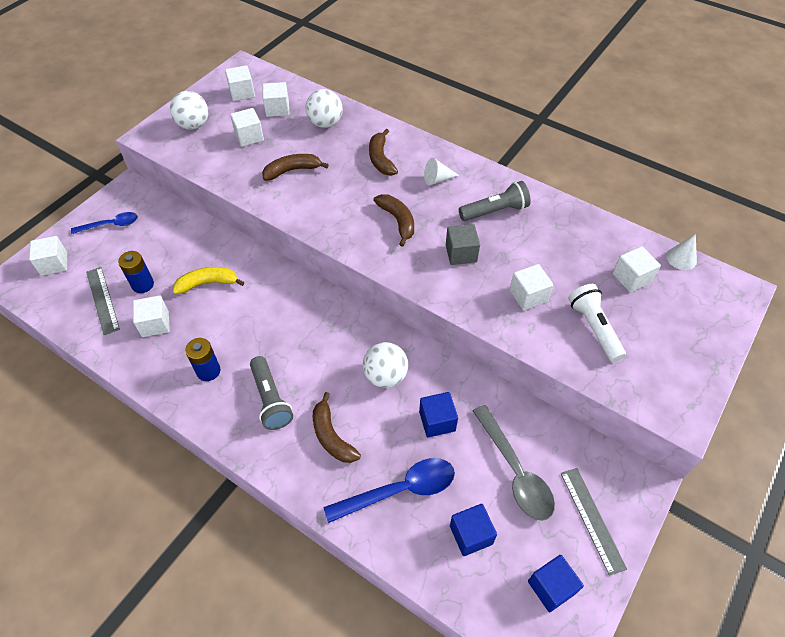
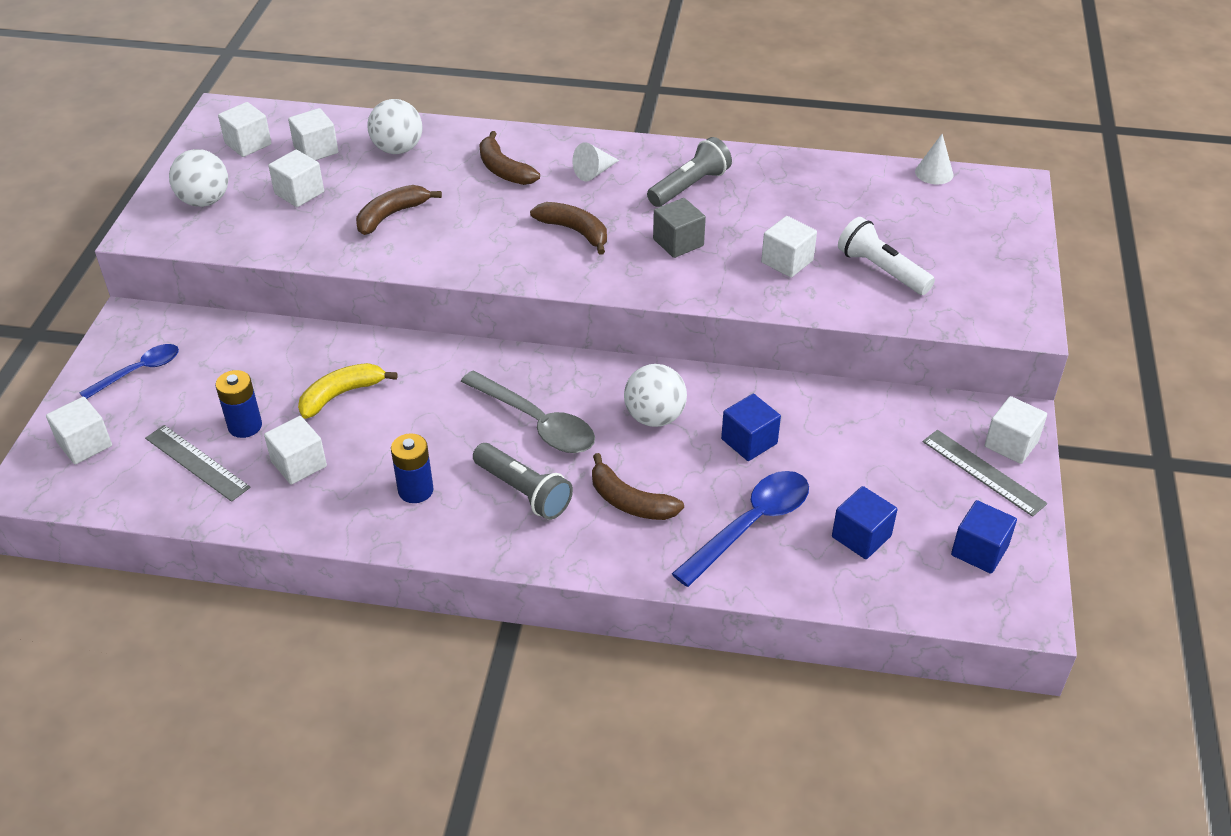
camera: 25 degrees left, 10 degrees down
grey spoon [473,405,555,521] -> grey spoon moved to [460,370,595,453]
white cube [613,246,661,293] -> white cube moved to [985,396,1047,464]

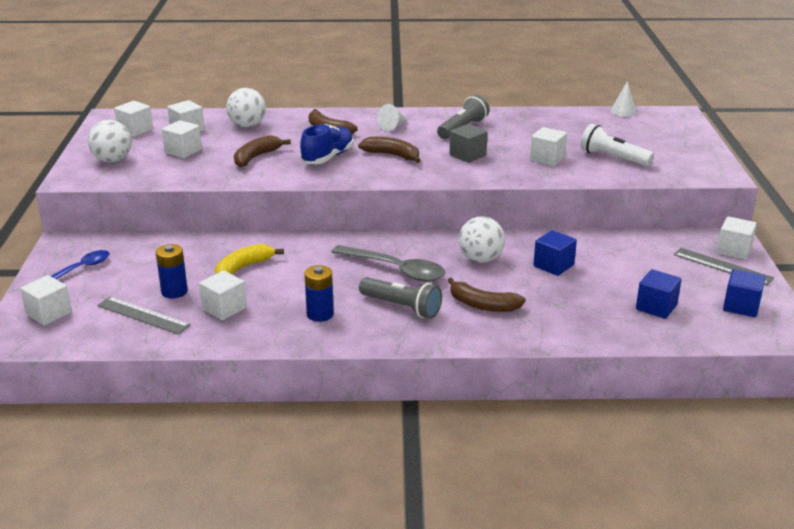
camera: 10 degrees left, 15 degrees down
blue spoon [672,471,809,587] -> none
none -> blue shoe [300,124,354,164]

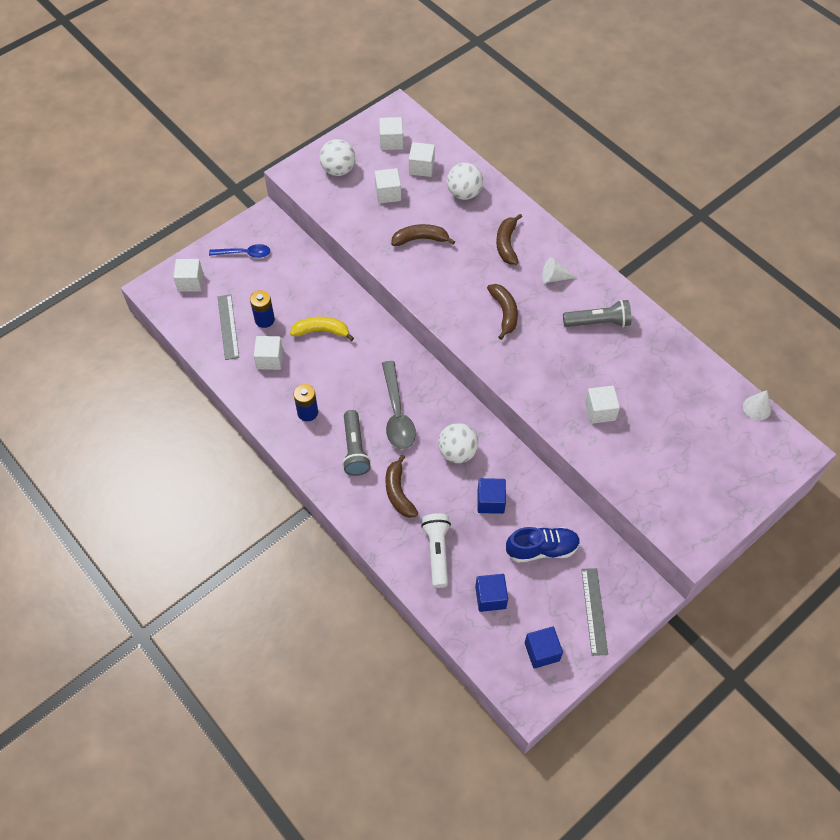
camera: 50 degrees right, 30 degrees up
blue shoe [300,124,354,164] -> blue shoe moved to [506,527,580,563]
grey cube [449,124,488,163] -> none
white flashlight [581,124,654,167] -> white flashlight moved to [421,513,451,588]
white cube [717,216,757,260] -> none

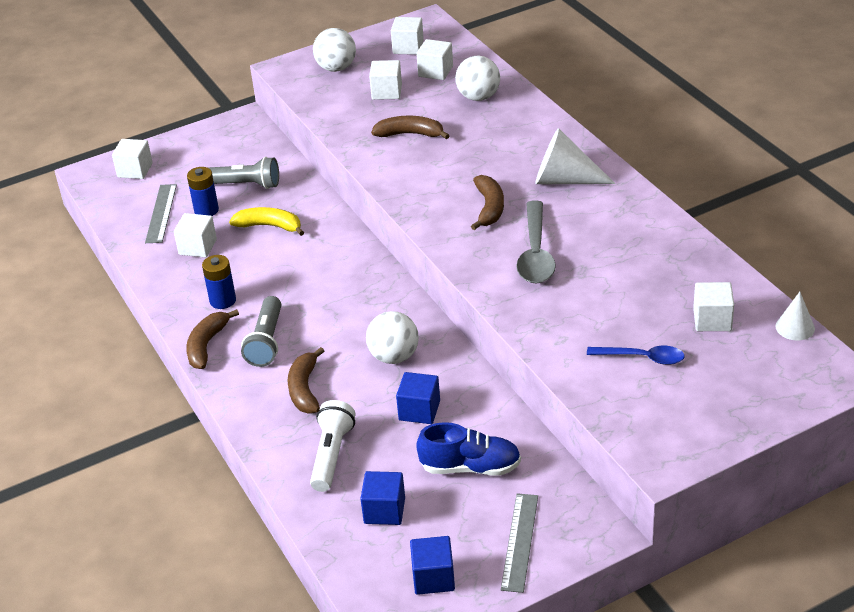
camera: 15 degrees right, 20 degrees down
blue spoon [209,244,270,258] -> blue spoon moved to [587,346,685,365]
grey spoon [382,361,416,449] -> grey spoon moved to [516,201,556,284]
brown banana [496,214,522,265] -> brown banana moved to [186,309,239,369]
white cone [542,257,577,283] -> white cone [535,128,616,184], size x1.78
grey flashlight [563,300,631,327] -> grey flashlight moved to [208,157,279,189]
white cube [585,386,620,424] -> white cube moved to [693,282,734,331]

